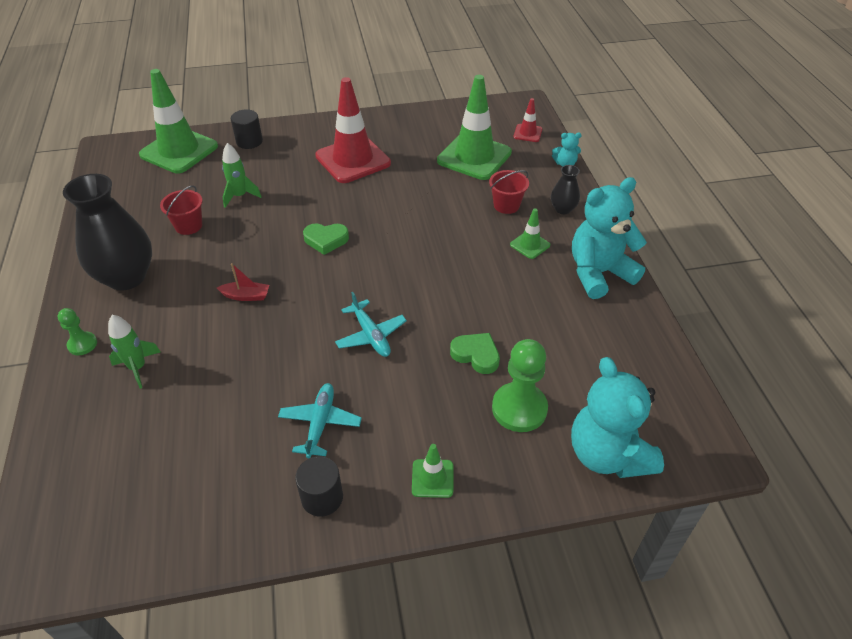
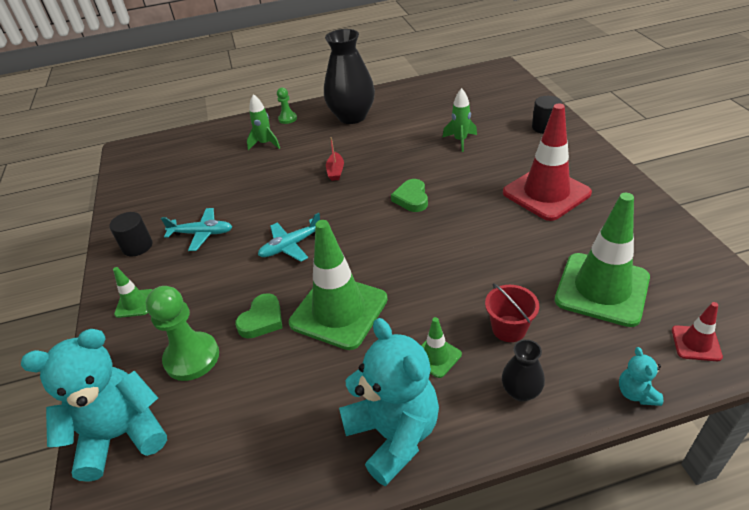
camera: 90 degrees right, 5 degrees down
green traffic cone [139,69,218,174] -> green traffic cone moved to [289,220,388,350]
red bucket [160,185,203,235] -> none

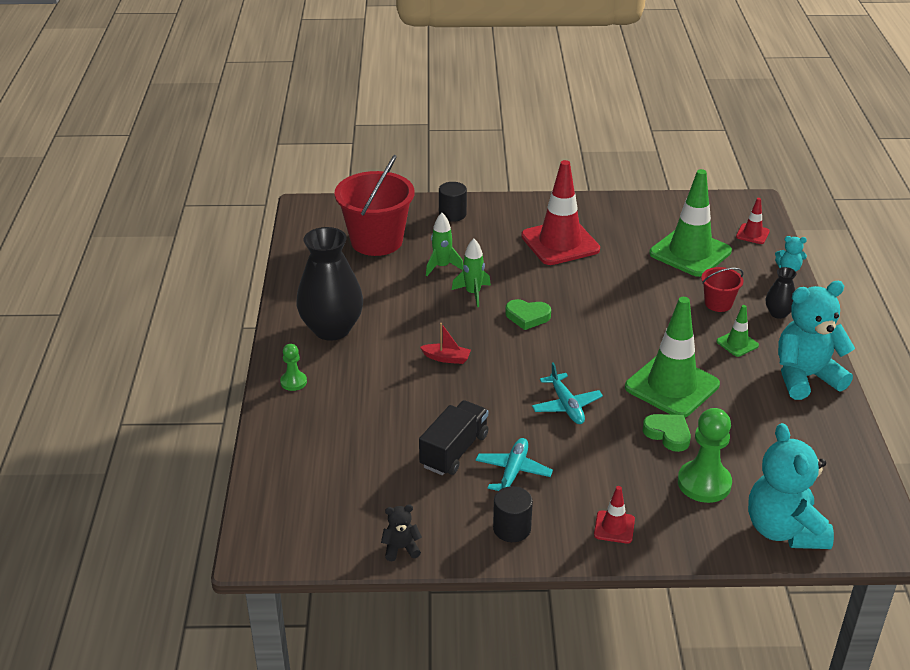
camera: 80 degrees left, 5 degrees down
green traffic cone [113,267,153,318] -> red traffic cone [594,486,635,544]
green rocket [247,94,280,150] -> green rocket moved to [452,239,491,307]
none -> red bucket [335,155,415,256]
none -> black teddy bear [381,505,422,561]
none -> black truck [419,400,488,475]

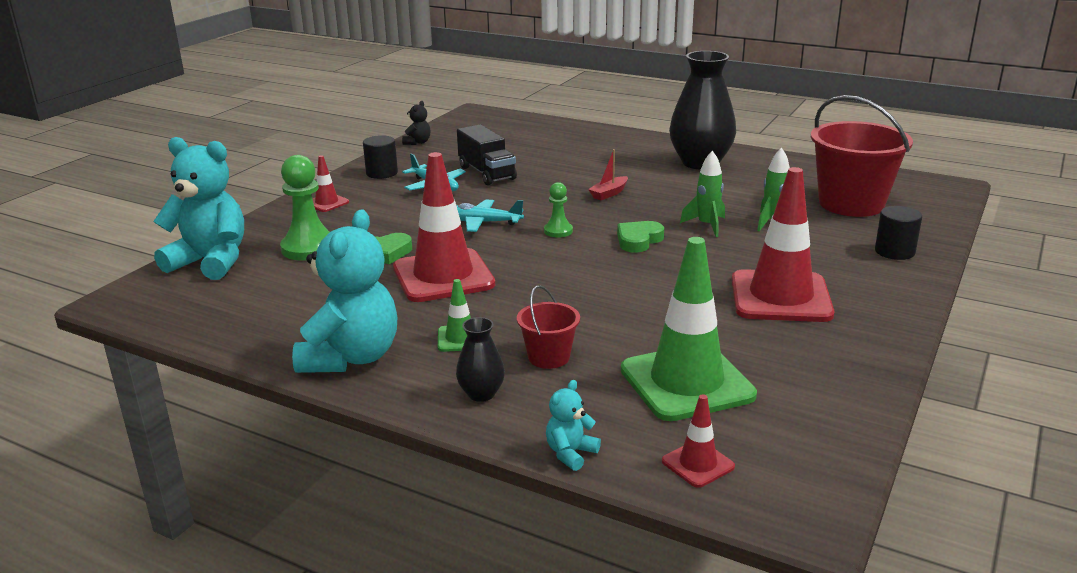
camera: 120 degrees right, 10 degrees down
green pawn [280,344,307,391] -> green pawn moved to [544,182,573,237]
green traffic cone [625,297,720,417] -> red traffic cone [393,152,495,302]

